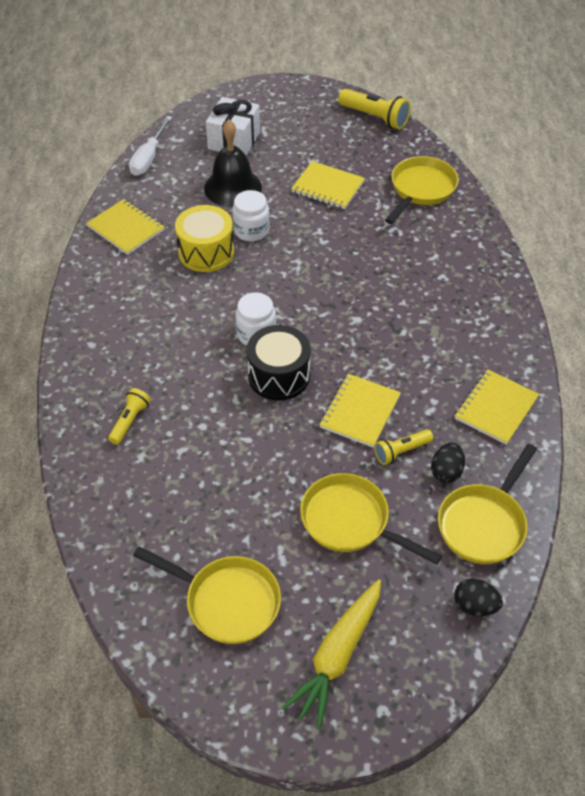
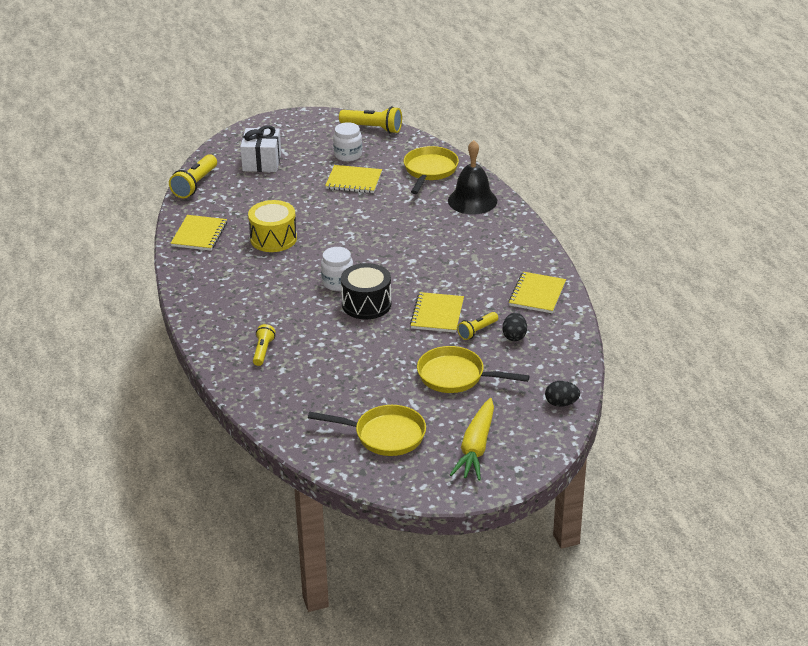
camera: 15 degrees left, 15 degrees down
yellow notebook [86,199,165,255] -> yellow notebook turned 75 degrees clockwise [171,215,227,251]
white screwdriver [129,116,172,176] -> yellow flashlight [169,154,217,198]
black bell [204,119,262,207] -> black bell moved to [448,140,497,215]
white jar [232,190,270,241] -> white jar moved to [333,122,362,162]
yellow pan [438,444,537,564] -> none

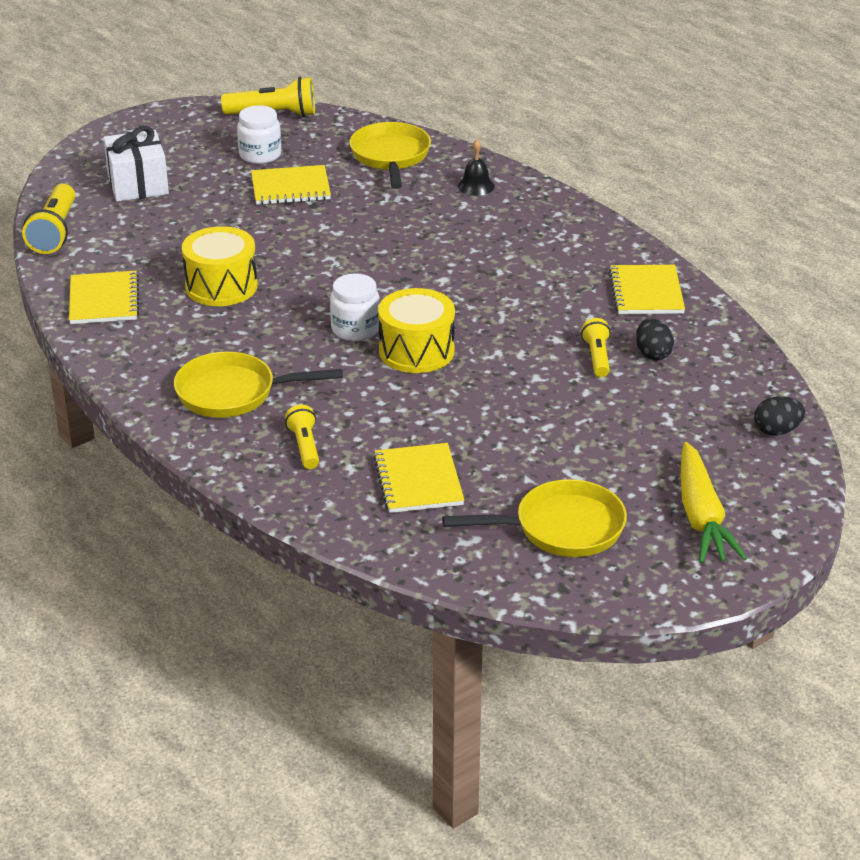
camera: 20 degrees left, 0 degrees up
black drum [341,263,391,319] -> yellow drum [378,288,455,373]
yellow notebook [410,292,464,333] -> yellow notebook moved to [373,443,464,513]
yellow pan [417,346,530,393] -> yellow pan moved to [174,352,343,418]
black bell [448,140,497,215] -> black bell [458,140,495,196], size x0.51
yellow flashlight [457,312,498,340] -> yellow flashlight turned 150 degrees clockwise [581,318,610,377]

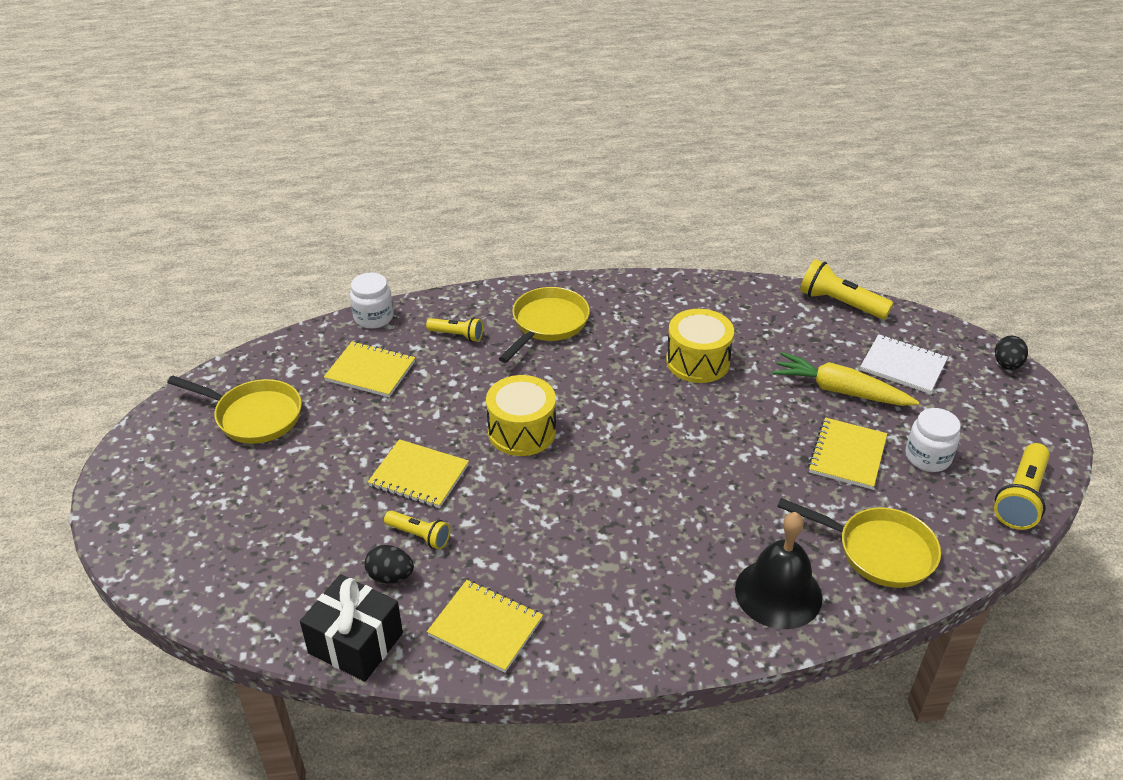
camera: 120 degrees right, 5 degrees up
yellow notebook [69,271,140,324] -> yellow notebook moved to [368,439,469,508]
white gift [104,126,169,202] -> white notebook [860,334,948,394]
white jar [330,273,380,341] -> white jar moved to [350,273,393,329]
yellow pan [442,479,627,557] -> yellow pan turned 90 degrees counterclockwise [167,376,302,444]
black bell [458,140,495,196] -> black bell [735,512,822,629], size x1.95
yellow carrot [681,442,747,563] -> yellow carrot moved to [772,352,919,406]
black egg [754,396,805,436] -> black egg moved to [995,336,1028,370]
none -> black gift [300,574,403,682]

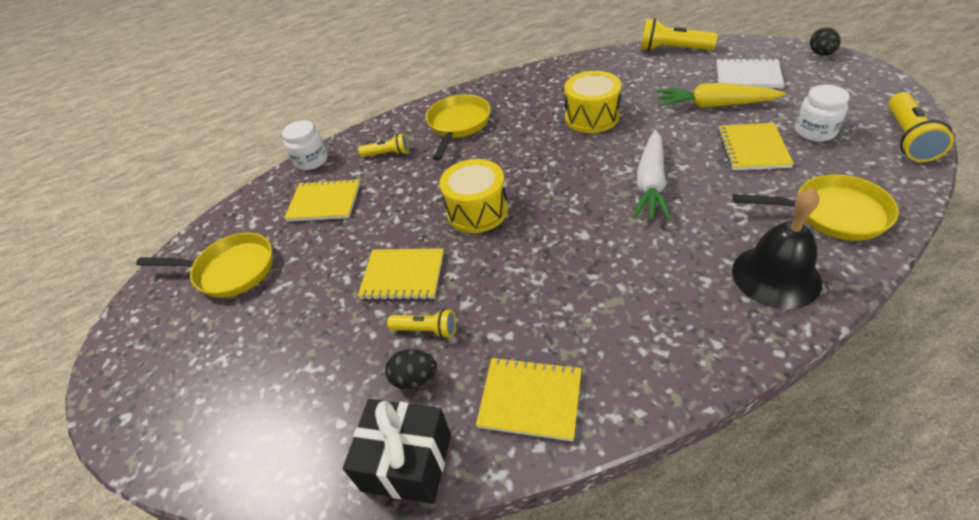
camera: 10 degrees left, 5 degrees up
none -> white carrot [633,130,671,220]

